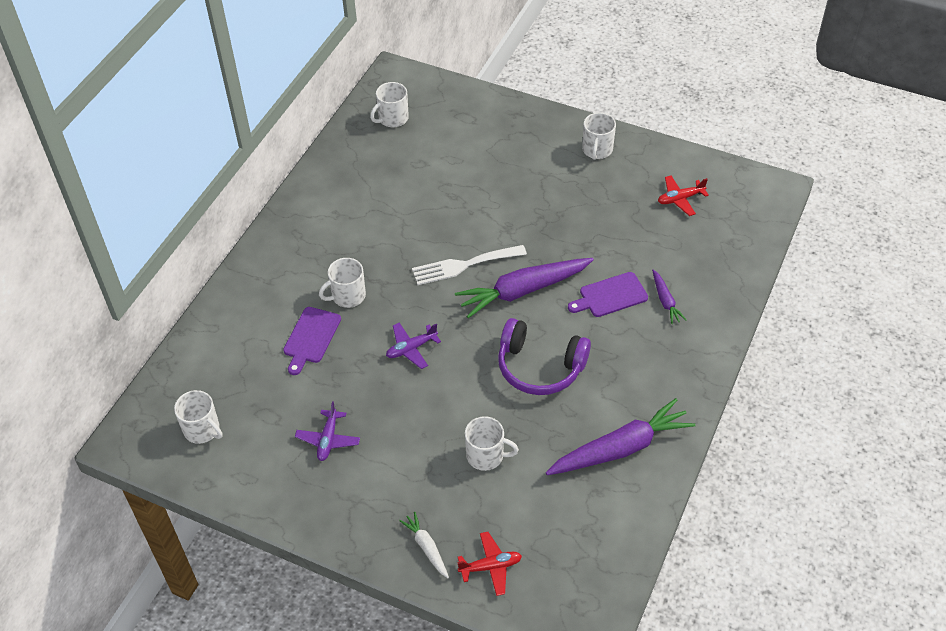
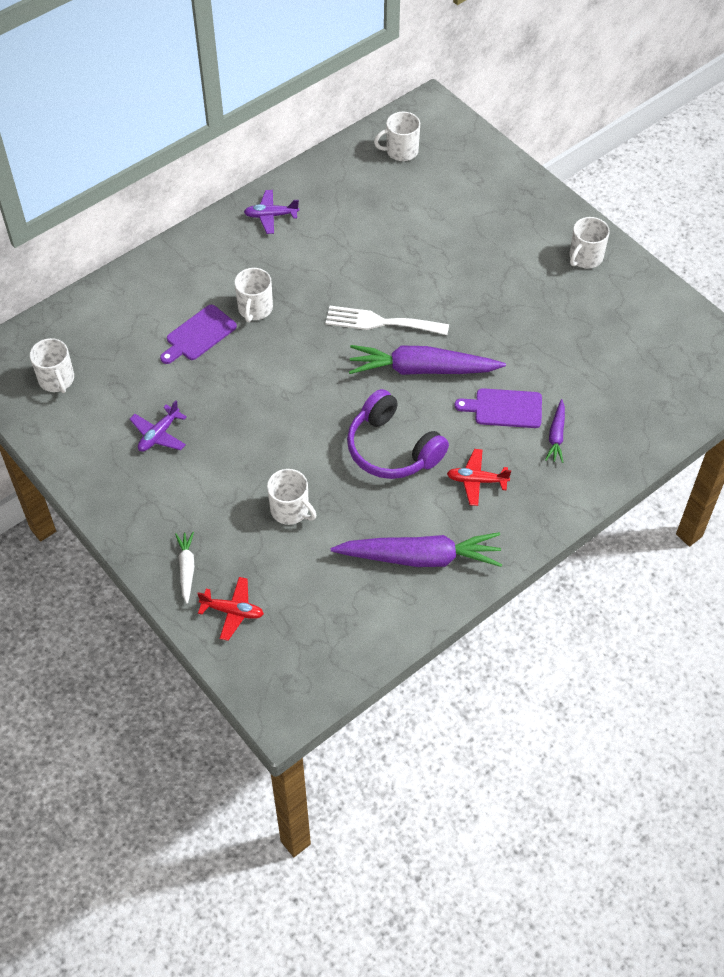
camera: 25 degrees right, 5 degrees up
white mug [319,258,366,308] -> white mug turned 75 degrees counterclockwise [234,268,273,322]
purple plane [386,323,441,369] -> purple plane moved to [244,190,299,234]
red plane [658,175,709,216] -> red plane moved to [447,449,511,506]

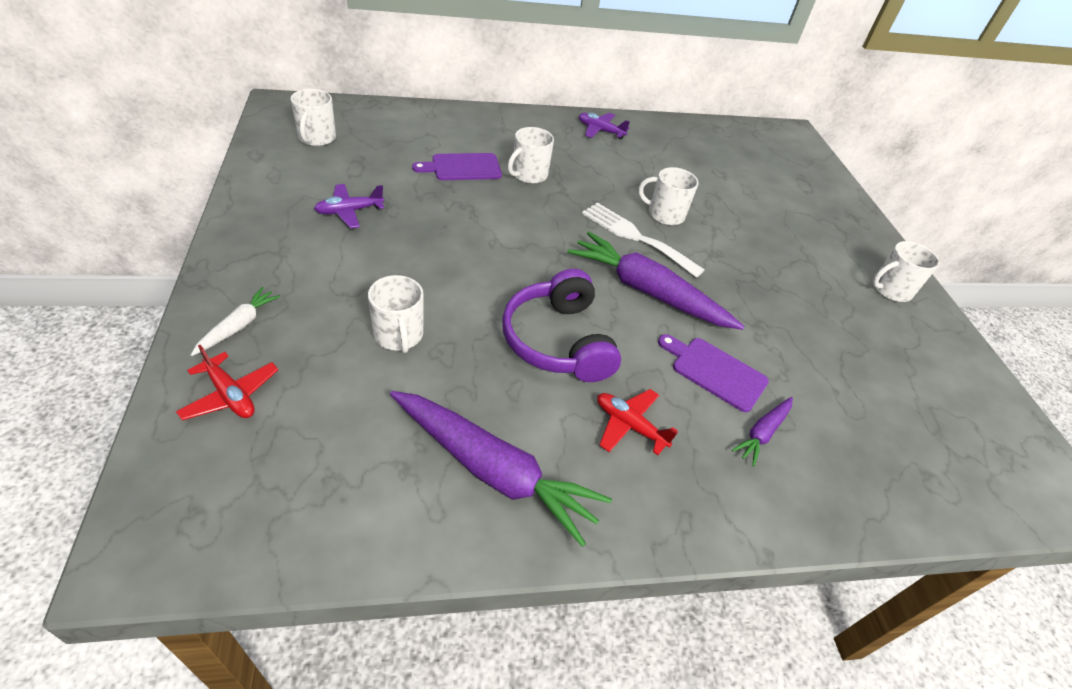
camera: 25 degrees right, 10 degrees down
white mug [374,112,420,161] -> white mug moved to [638,167,698,225]

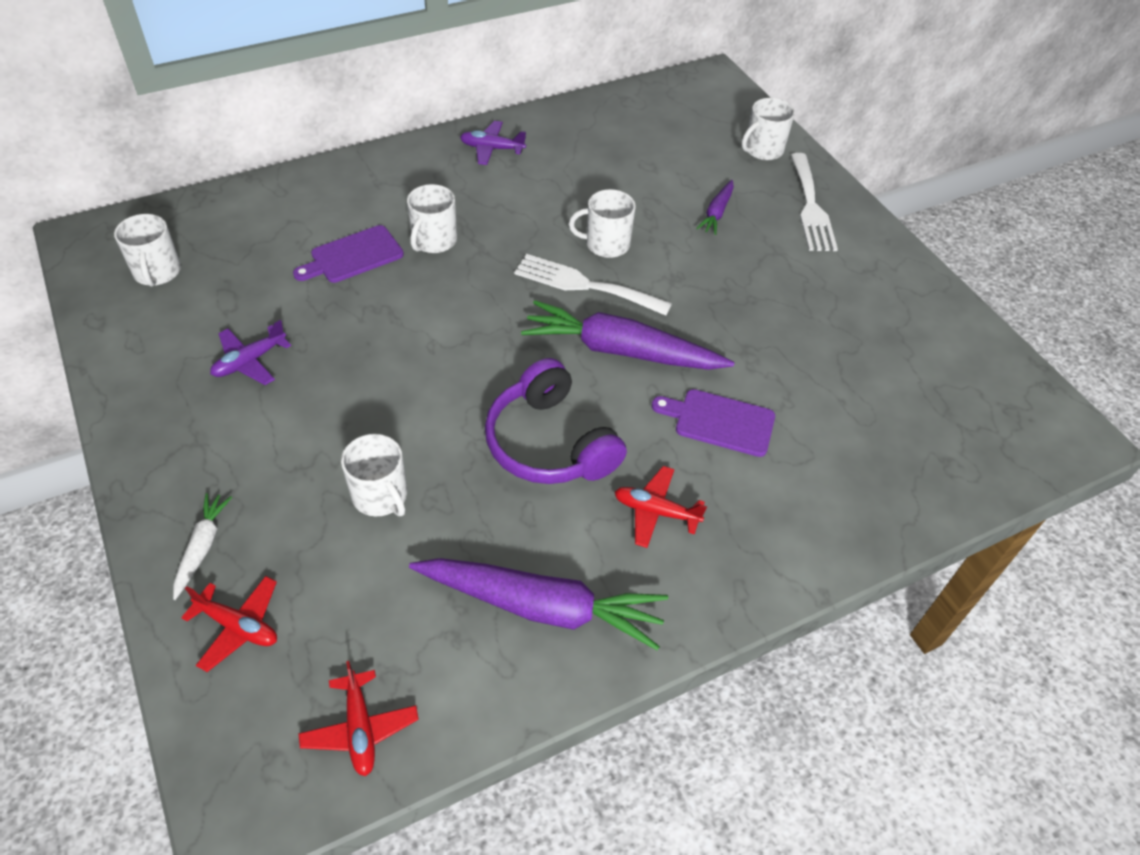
camera: 15 degrees left, 5 degrees up
purple carrot [732,397,793,466] -> purple carrot moved to [696,180,734,235]
white mug [873,241,940,302] -> white mug moved to [742,98,795,160]
none -> red plane [298,661,419,776]
none -> white fork [791,153,838,251]

